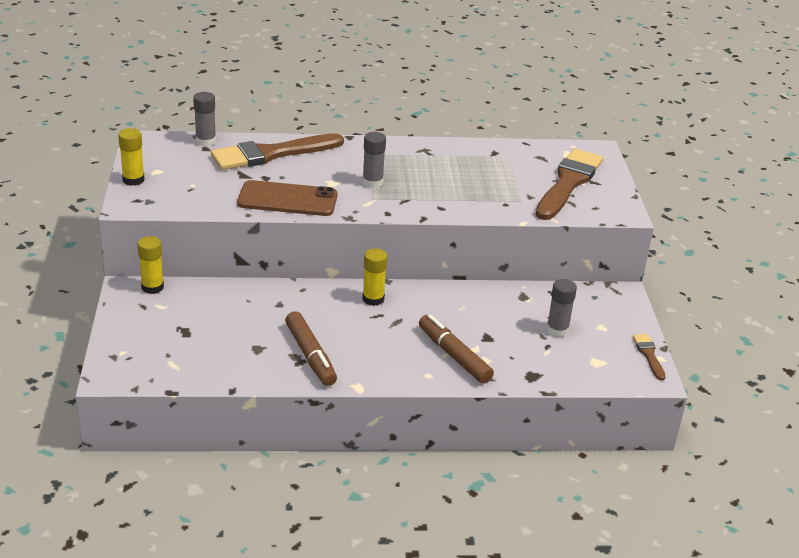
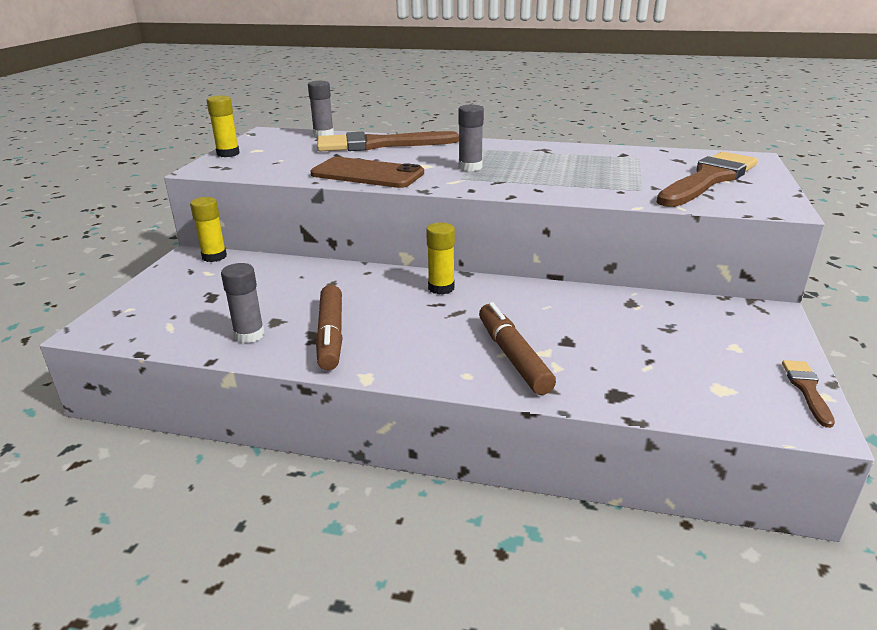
camera: 20 degrees right, 5 degrees down
grey glue stick [546,279,577,337] -> grey glue stick moved to [221,263,265,343]

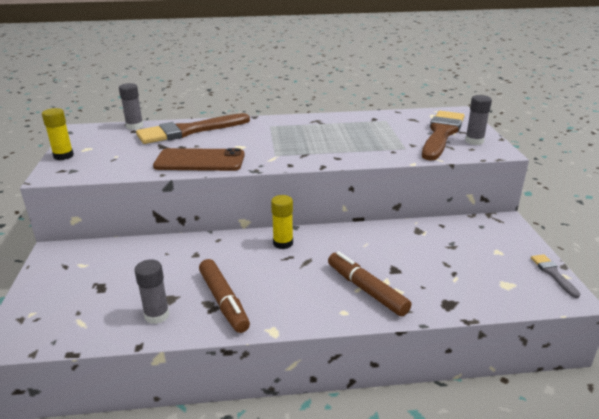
camera: 20 degrees left, 0 degrees up
yellow glue stick [190,197,227,262] -> none
grey glue stick [458,105,484,171] -> grey glue stick moved to [465,95,492,145]
brown brush [782,360,835,428] -> grey brush [531,254,580,298]

